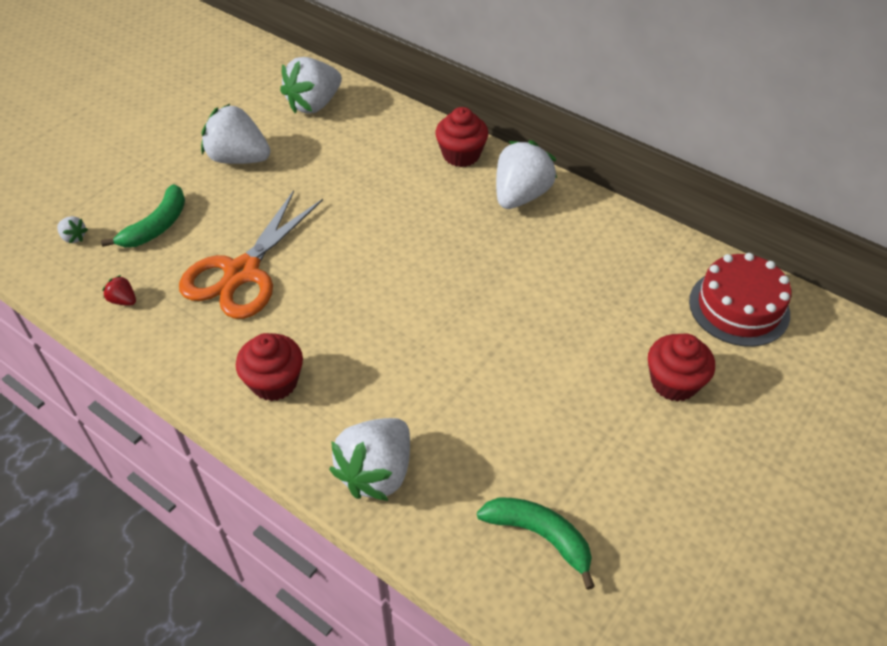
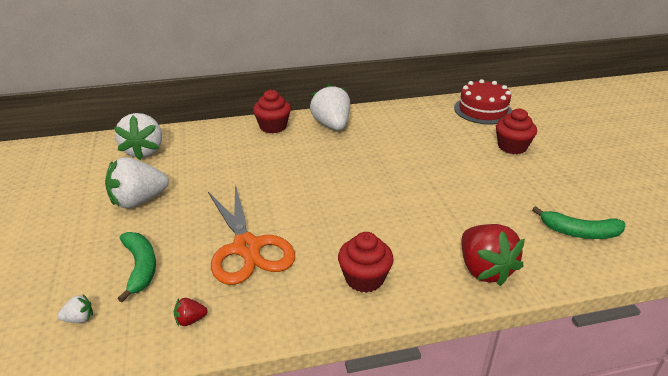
camera: 50 degrees left, 15 degrees down
white strawberry [329,418,410,501] -> red strawberry [461,224,525,286]
green banana [477,498,595,590] -> green banana turned 150 degrees counterclockwise [532,206,625,239]

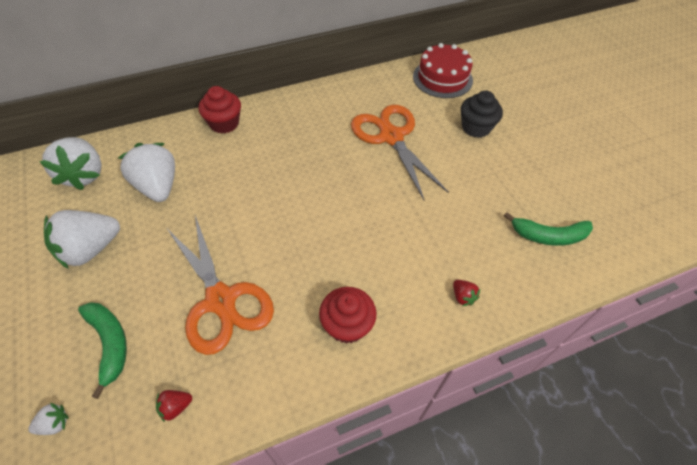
camera: 10 degrees left, 20 degrees up
white strawberry [310,83,350,130] -> white strawberry moved to [118,143,175,202]
red strawberry [461,224,525,286] -> red strawberry [453,280,480,306], size x0.43
red cupcake [496,108,537,154] -> black cupcake [461,91,503,138]
none -> orange scissors [351,105,449,200]

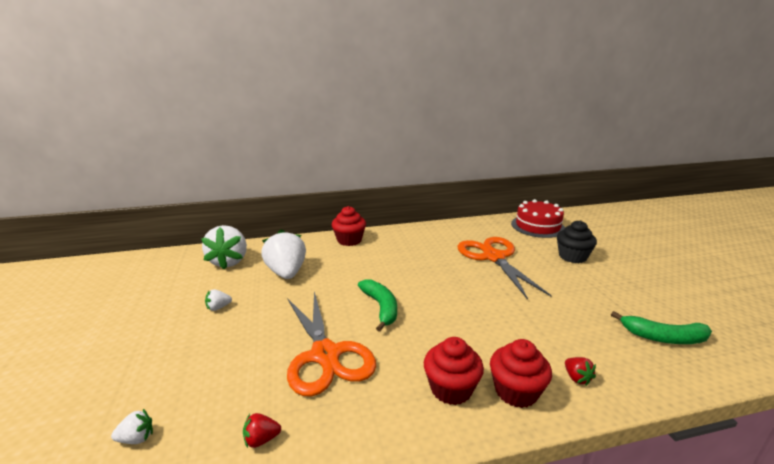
camera: 10 degrees right, 30 degrees down
white strawberry [44,210,120,269] -> white strawberry [205,289,232,311], size x0.43
green banana [78,302,127,399] -> green banana moved to [358,279,397,332]
none -> red cupcake [490,339,552,408]

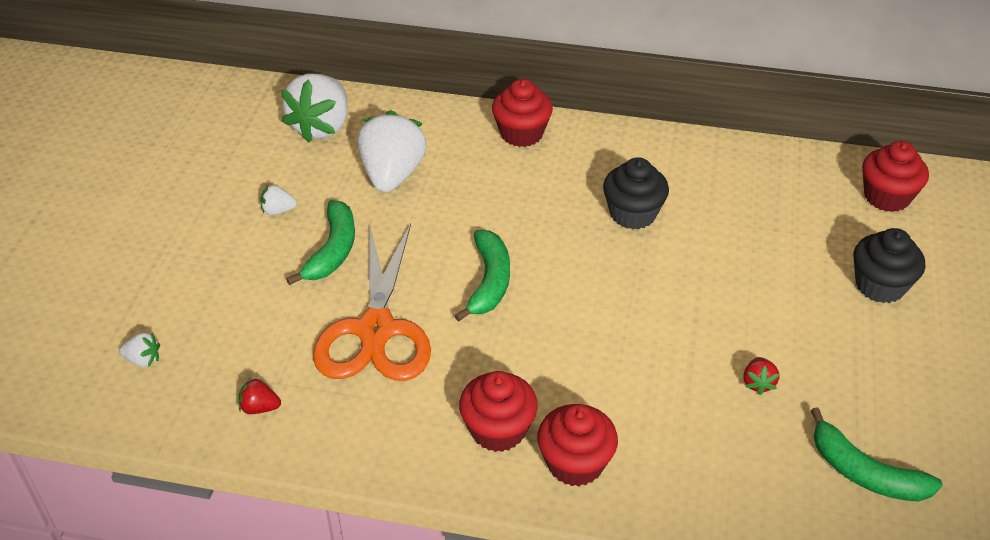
camera: 25 degrees right, 20 degrees up
orange scissors [457,237,552,300] -> none
red cake [511,199,565,238] -> red cupcake [862,141,929,212]
red strawberry [565,357,596,386] -> red strawberry moved to [743,357,779,395]
none -> green banana [286,200,355,285]
none -> black cupcake [603,157,669,229]

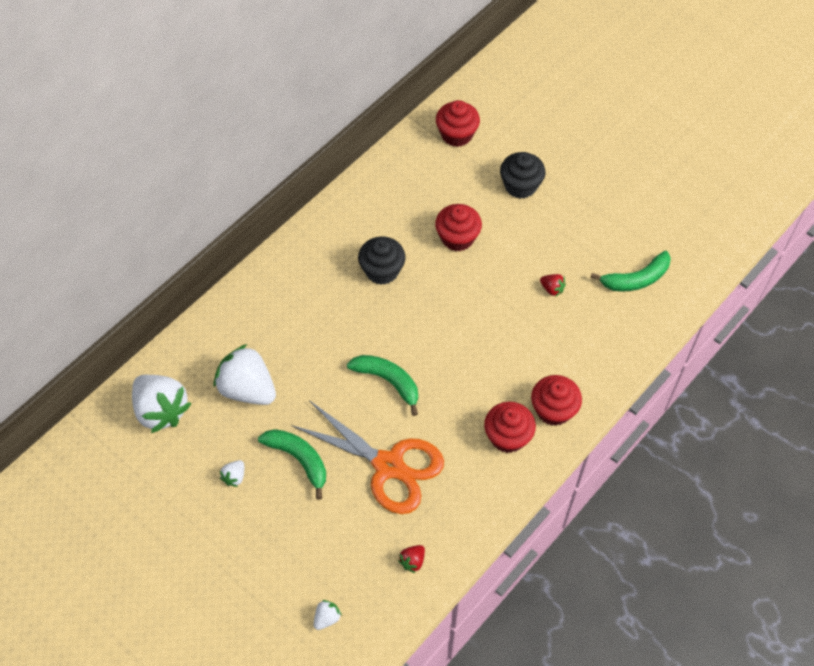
camera: 60 degrees left, 15 degrees up
red cupcake [492,79,553,147] -> red cupcake moved to [435,204,482,251]

